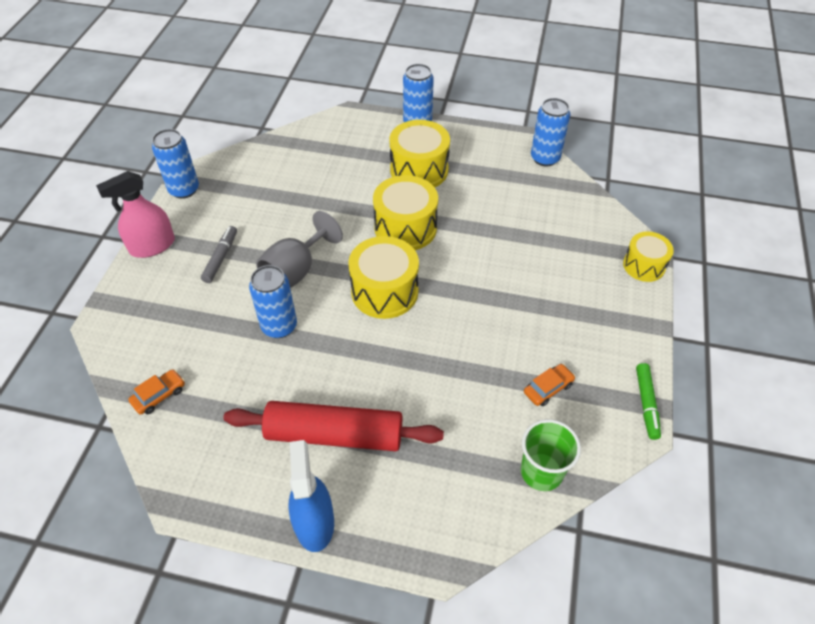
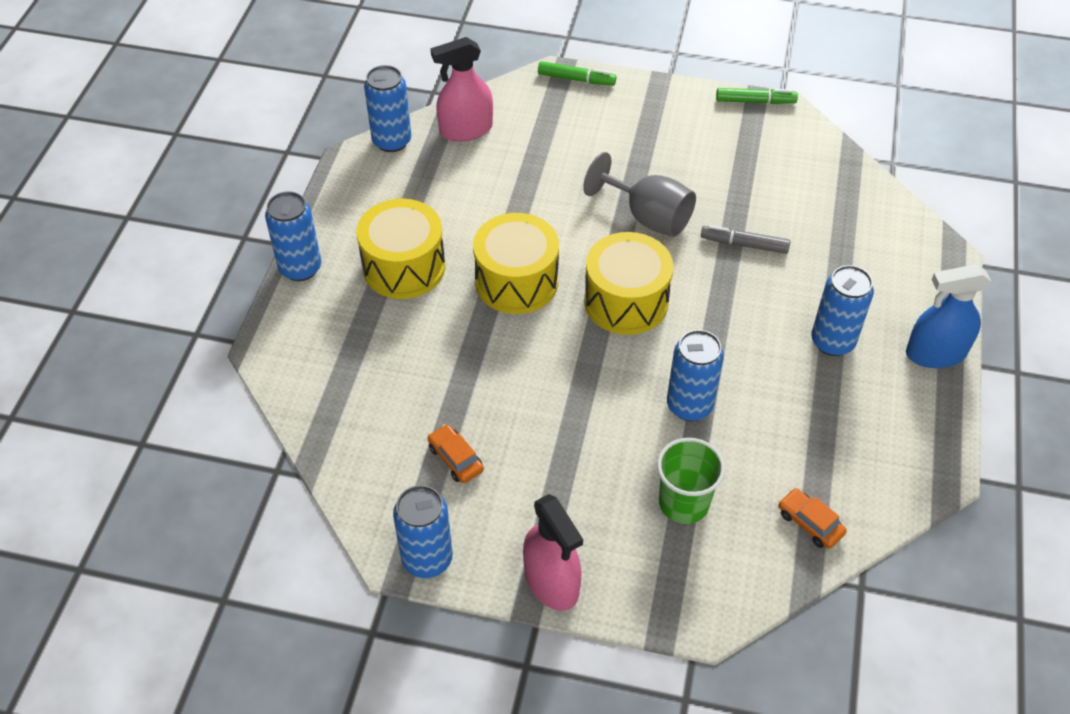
camera: 90 degrees left, 0 degrees up
grey marker [201,226,237,283] -> grey marker moved to [701,225,790,254]
red rolling pin [223,401,444,451] -> blue can [811,265,874,356]
grey goblet [256,211,343,288] -> grey goblet moved to [583,152,696,237]
green cup [521,419,581,491] -> green cup moved to [657,438,725,524]
orange car [524,364,575,406] -> orange car moved to [427,424,484,483]
yellow drum [623,232,674,282] -> green marker [538,61,616,86]
none -> pink spray bottle [430,37,493,142]

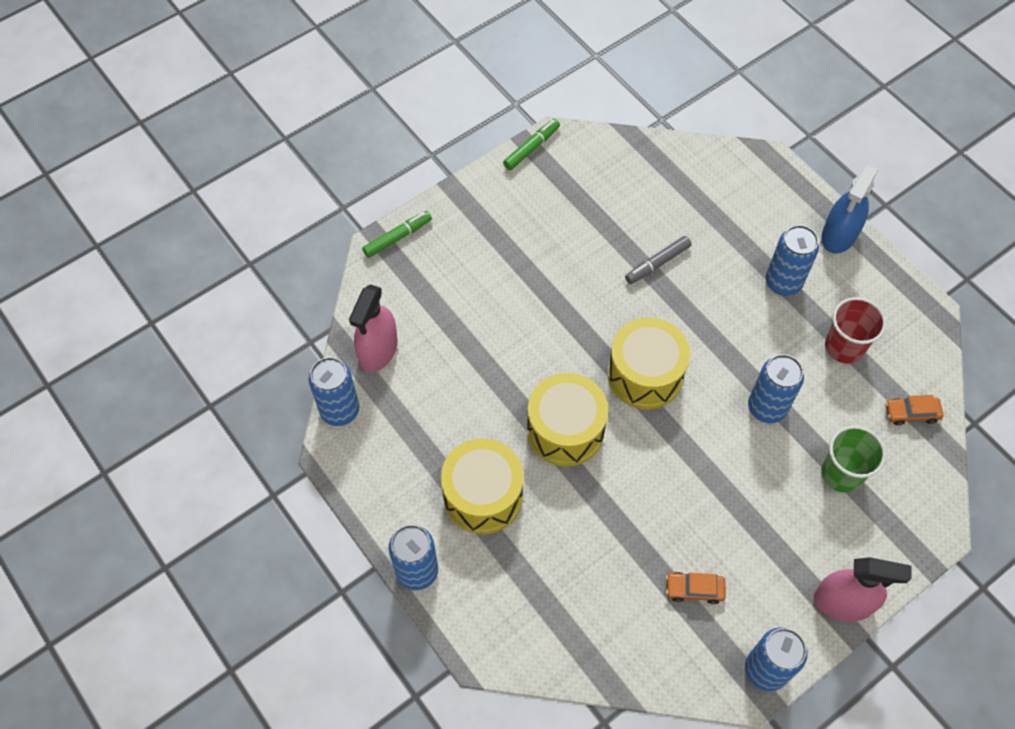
camera: 50 degrees left, 10 degrees up
grey goblet [583,152,696,237] -> none
none -> red cup [825,297,886,364]

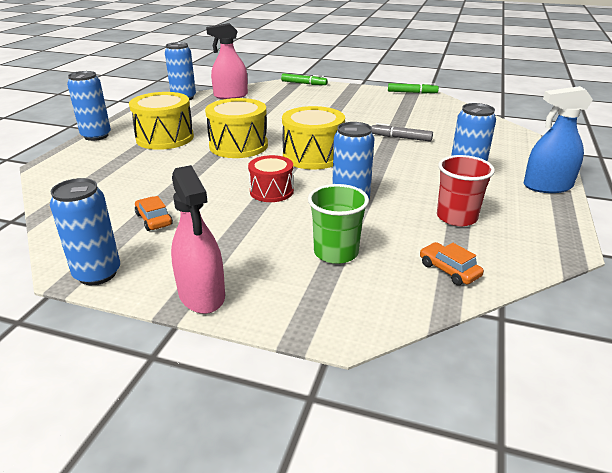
camera: 55 degrees right, 30 degrees down
none -> red drum [248,155,294,202]

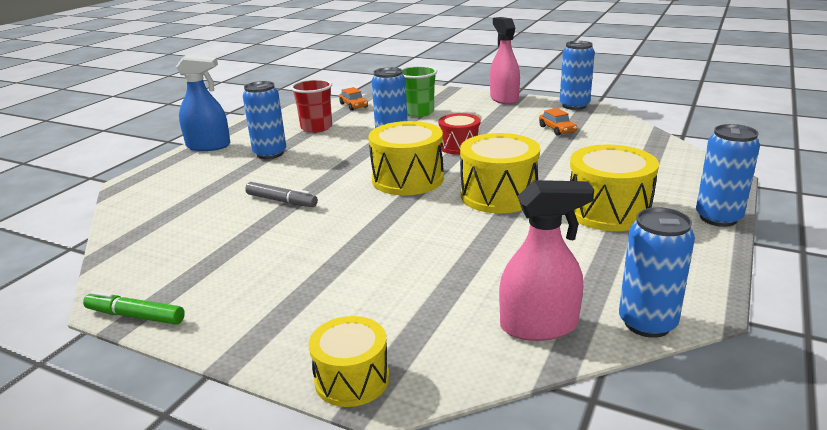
camera: 170 degrees left, 5 degrees down
green marker [281,73,328,85] -> yellow drum [309,316,389,407]

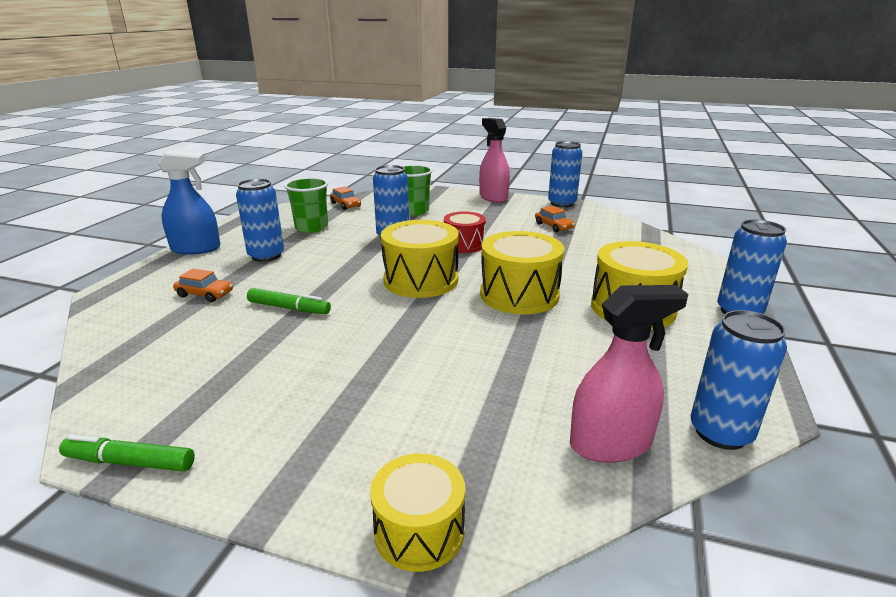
camera: 10 degrees left, 0 degrees up
grey marker [245,182,318,207] -> green marker [247,288,331,314]
red cup [291,79,332,133] -> green cup [284,177,328,233]
none -> orange car [173,269,233,302]

